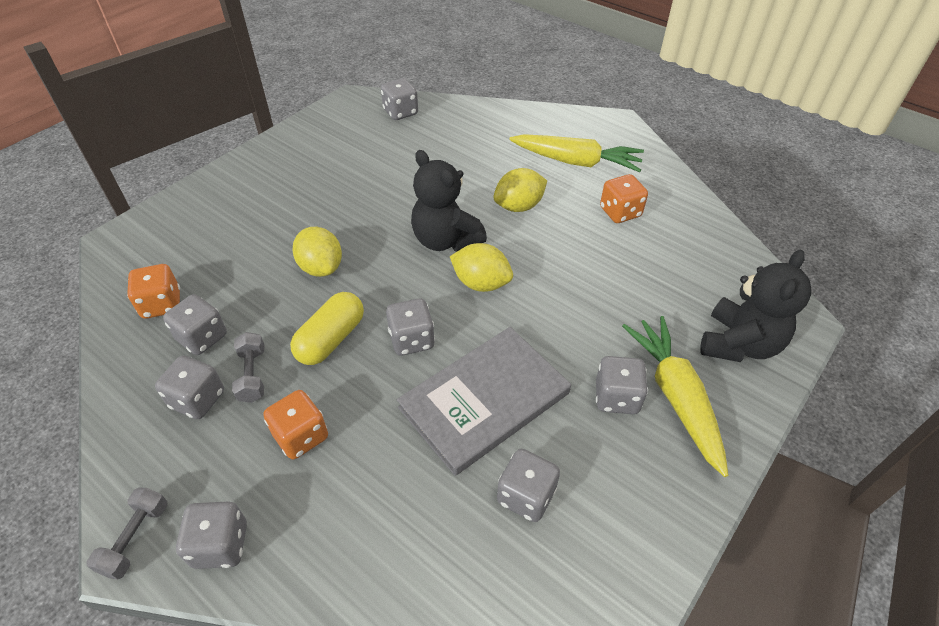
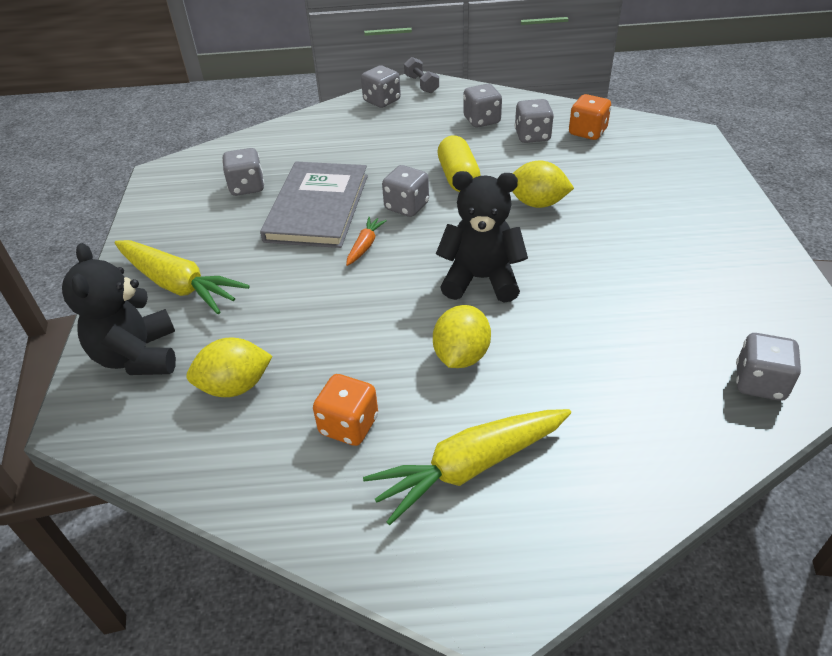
camera: 140 degrees right, 5 degrees down
grey dumbbell [232,332,264,403] -> none
orange dice [263,390,328,459] -> none
yellow lemon [450,243,513,292] -> yellow lemon moved to [187,338,273,397]
grey dice [596,356,648,414] -> none
none -> orange carrot [346,217,387,266]

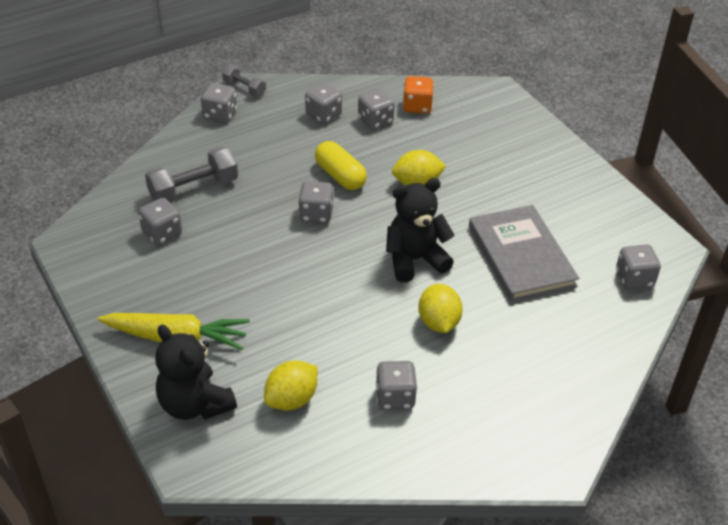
camera: 30 degrees left, 0 degrees up
grey book [260,162,368,248] -> grey book moved to [469,205,579,302]
orange dice [313,374,378,446] -> grey dice [376,361,417,410]
orange carrot [346,217,387,266] -> none
yellow carrot [363,409,571,525] -> none
none -> grey dumbbell [145,147,238,202]

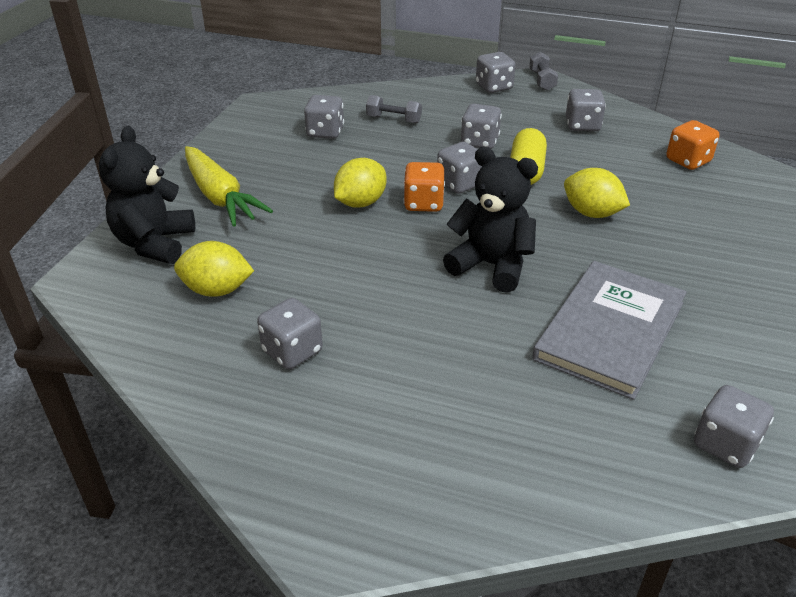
camera: 50 degrees right, 5 degrees down
grey dumbbell [145,147,238,202] -> grey dumbbell [366,95,422,123], size x0.58
grey dice [358,89,395,130] -> grey dice moved to [461,103,502,149]
yellow lemon [418,284,463,333] -> yellow lemon moved to [334,158,386,208]
none -> orange dice [403,162,445,212]

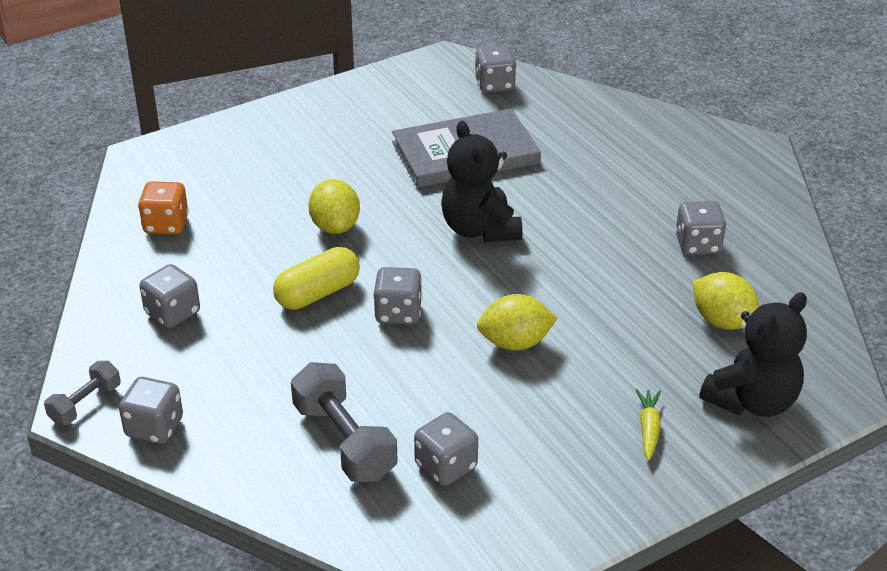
camera: 140 degrees left, 0 degrees up
yellow carrot [185,146,273,227] -> yellow carrot [636,389,661,461], size x0.48
grey dumbbell [366,95,422,123] -> grey dumbbell [291,362,398,482], size x1.72
orange dice [403,162,445,212] -> none
grey dice [461,103,502,149] -> none

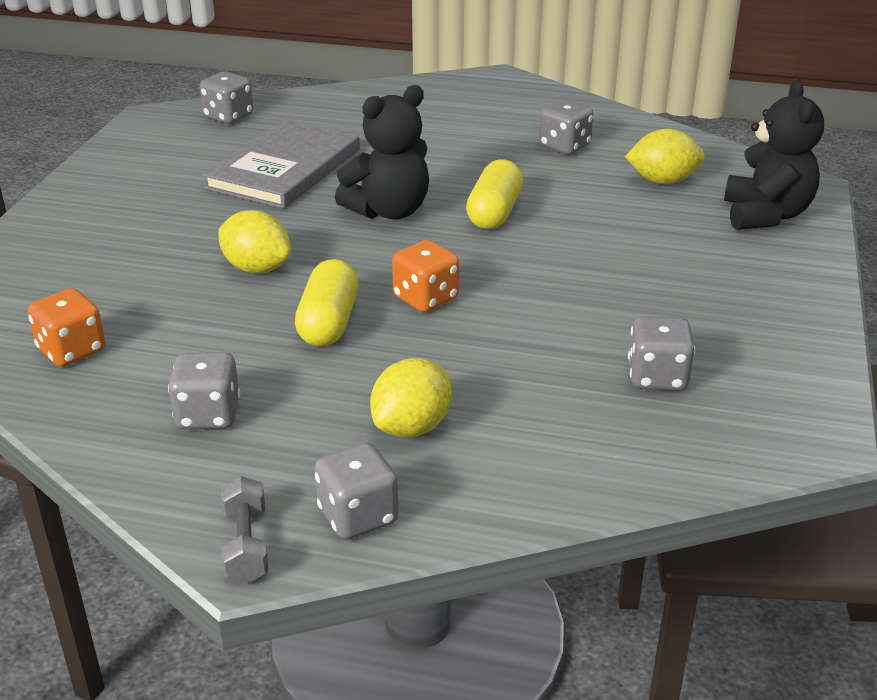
camera: 45 degrees left, 5 degrees down
grey dumbbell [291,362,398,482] -> none
grey dice [373,267,422,325] -> orange dice [392,240,459,312]
black teddy bear [441,121,523,242] -> black teddy bear turned 60 degrees counterclockwise [335,85,429,219]
yellow lemon [477,294,558,351] -> yellow lemon moved to [370,358,452,438]
yellow carrot [636,389,661,461] -> none
none -> yellow capsule [466,159,523,229]

